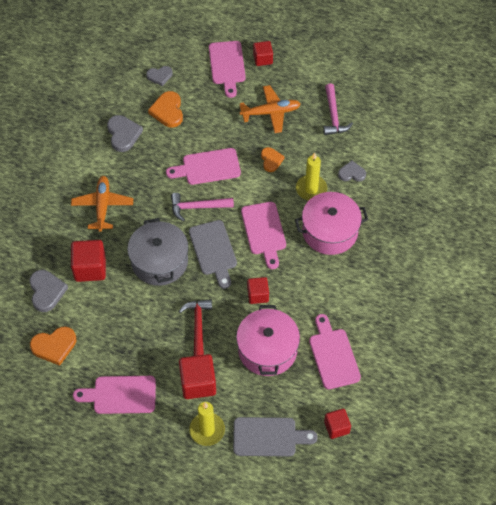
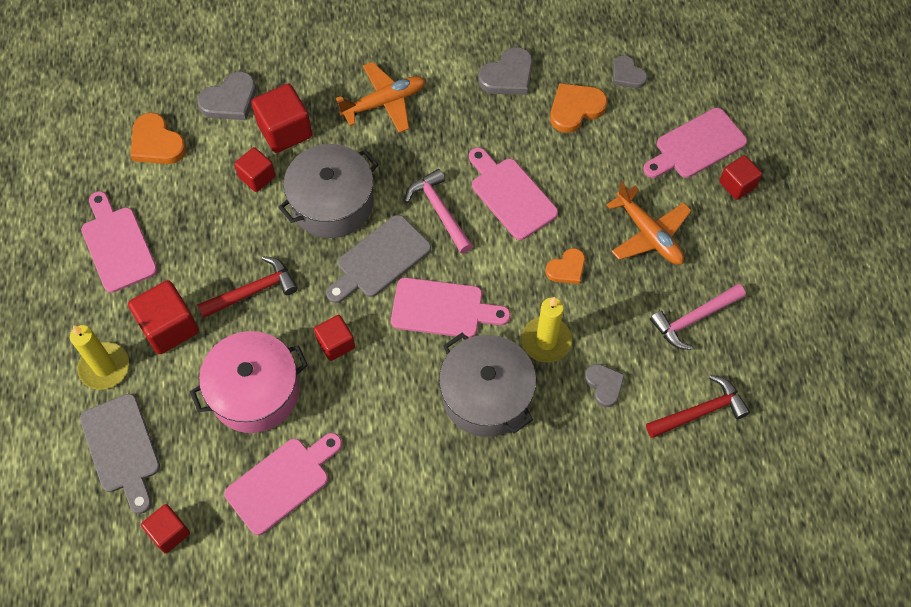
camera: 65 degrees right, 5 degrees up
pink cutting board [241,202,286,269] -> pink cutting board turned 135 degrees counterclockwise [391,277,511,338]
pink pot [295,192,368,255] -> grey pot [439,333,536,437]
none -> red cube [234,147,275,192]
none -> red hammer [646,375,750,438]

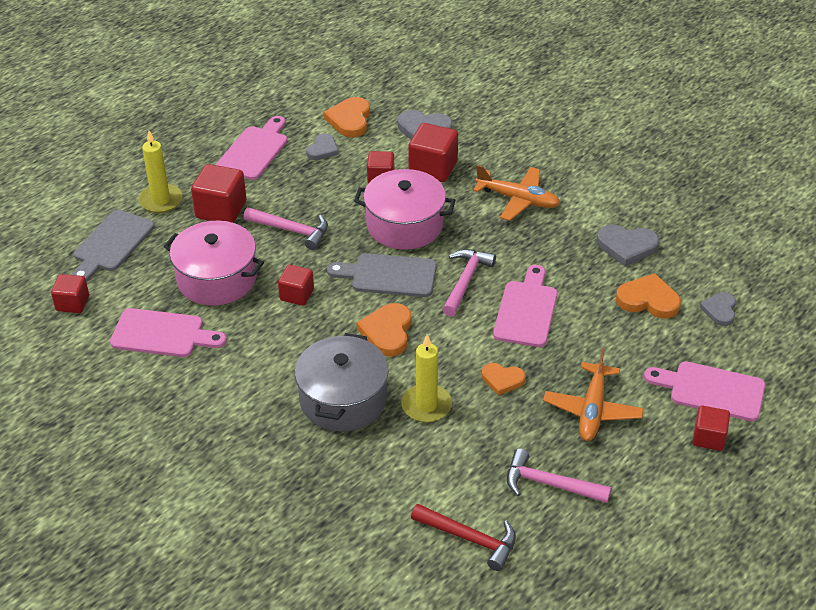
camera: 50 degrees right, 20 degrees down
red hammer [197,256,298,318] -> pink hammer [244,207,328,250]
grey pot [278,144,379,238] -> pink pot [354,169,455,250]
pink cutting board [391,277,511,338] -> orange heart [356,303,412,357]
grey heart [585,364,625,407] -> grey heart moved to [306,134,339,160]

